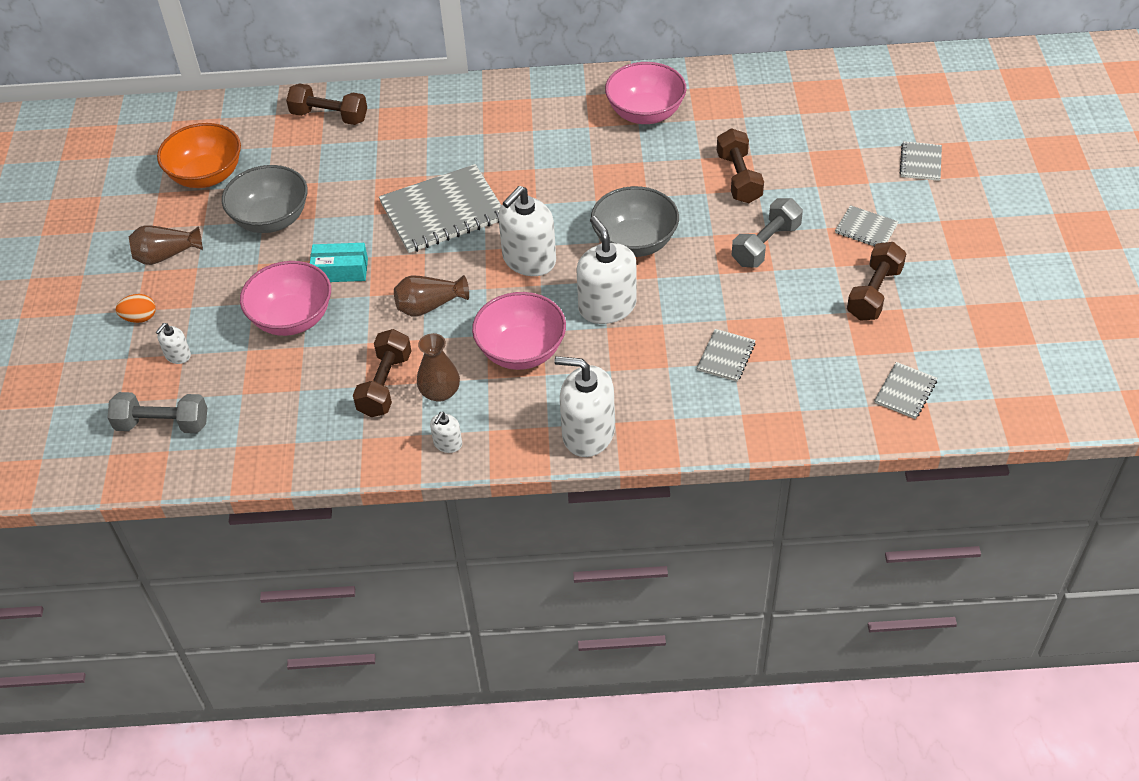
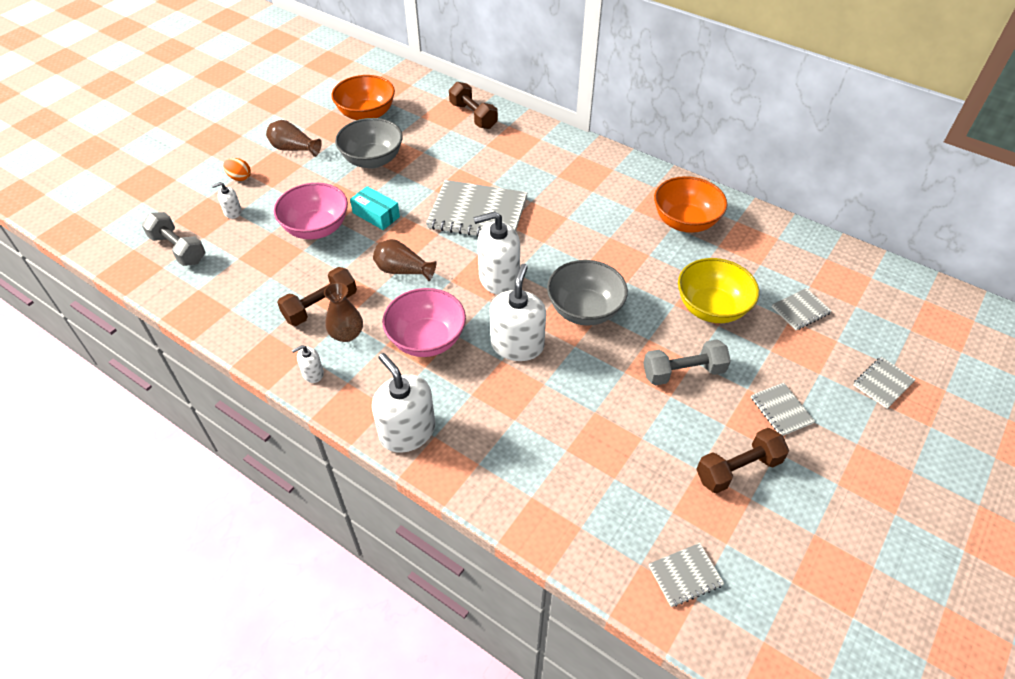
camera: 35 degrees right, 0 degrees up
pink bowl [605,62,686,124] -> orange bowl [654,176,727,233]
grey notebook [697,329,756,382] -> grey notebook moved to [772,288,832,330]
brown dumbbell [717,128,764,203] -> yellow bowl [678,258,759,323]

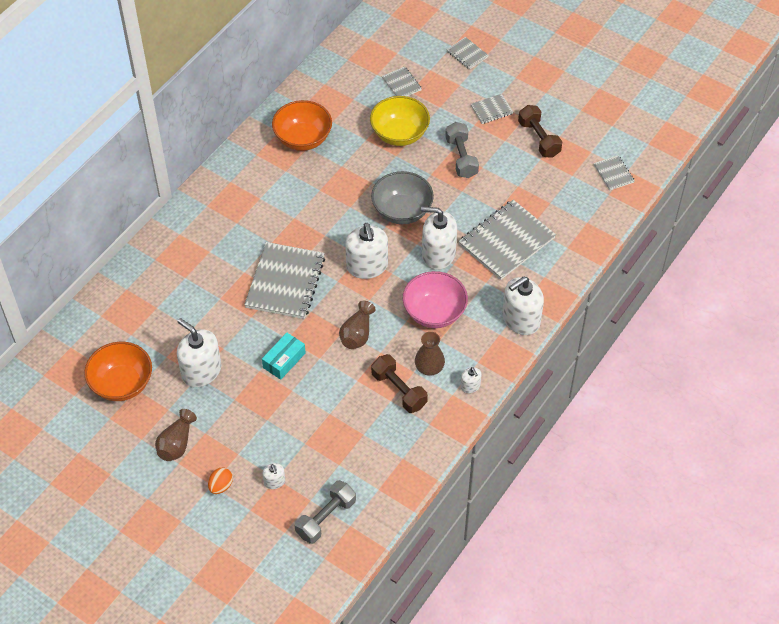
camera: 90 degrees left, 5 degrees up
pink bowl [274,183,348,240] -> none
grey bowl [335,118,403,169] -> white soap dispenser [177,318,221,387]
brown dumbbell [449,82,498,129] -> none
none -> grey notebook [458,200,556,280]

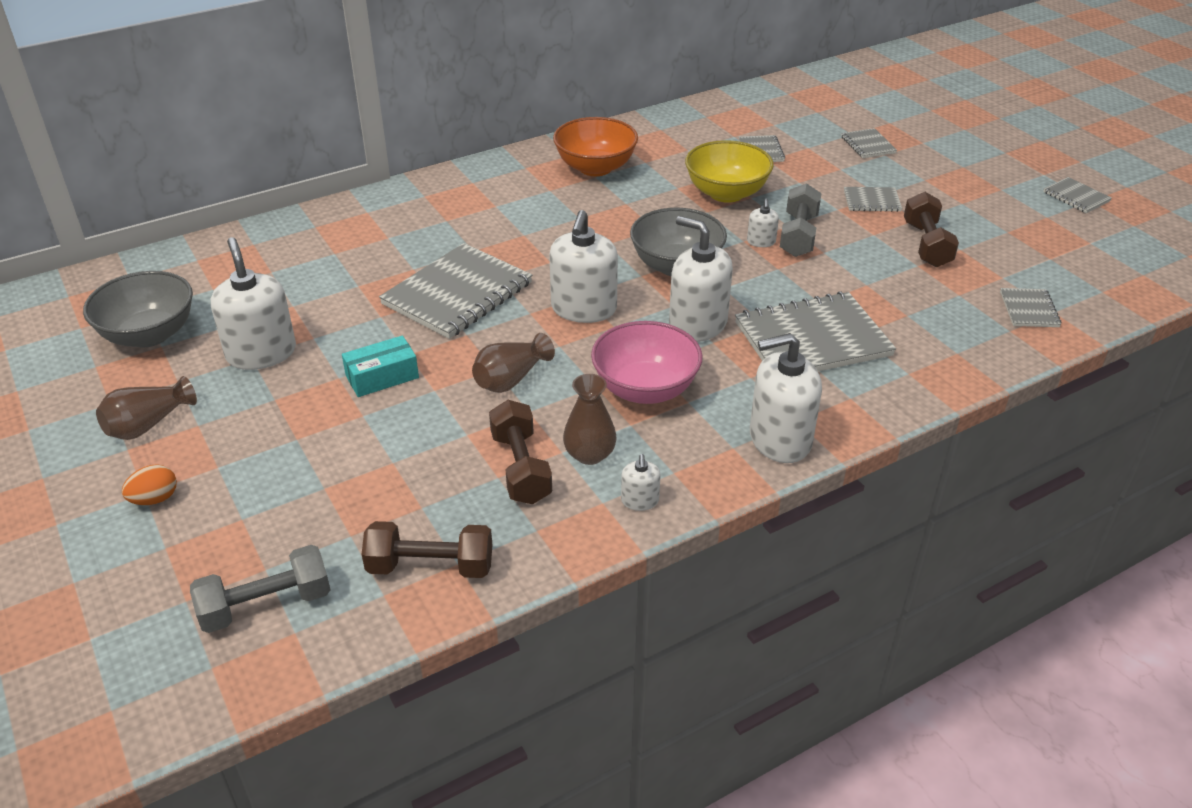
camera: 25 degrees right, 15 degrees down
orange bowl [84,342,152,401] -> grey bowl [83,271,193,347]
white soap dispenser [263,463,285,489] -> white soap dispenser moved to [747,198,779,247]
none -> brown dumbbell [362,521,492,578]
none -> grey notebook [1043,177,1112,213]

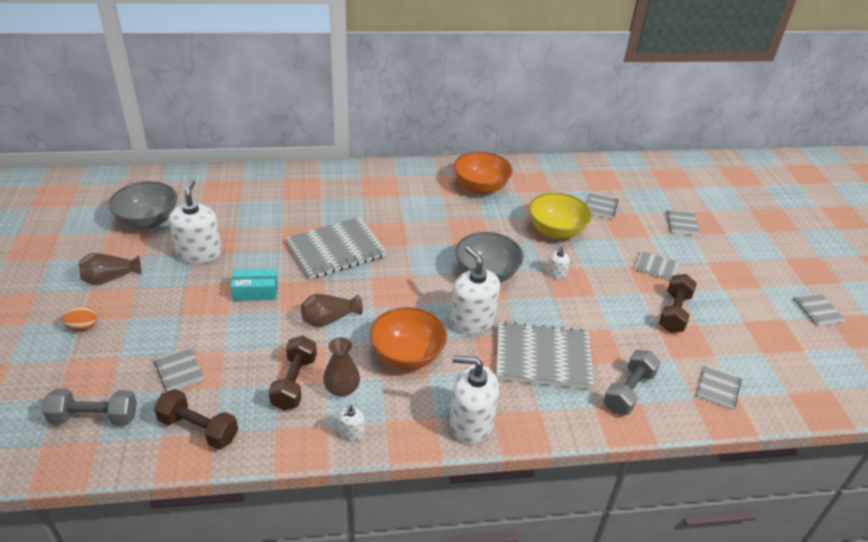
camera: 20 degrees right, 0 degrees up
white soap dispenser [549,210,618,323] -> none
pink bowl [591,321,703,404] -> orange bowl [370,307,447,370]
grey dumbbell [780,183,822,257] -> grey dumbbell moved to [603,350,661,415]
none -> grey notebook [154,347,204,391]

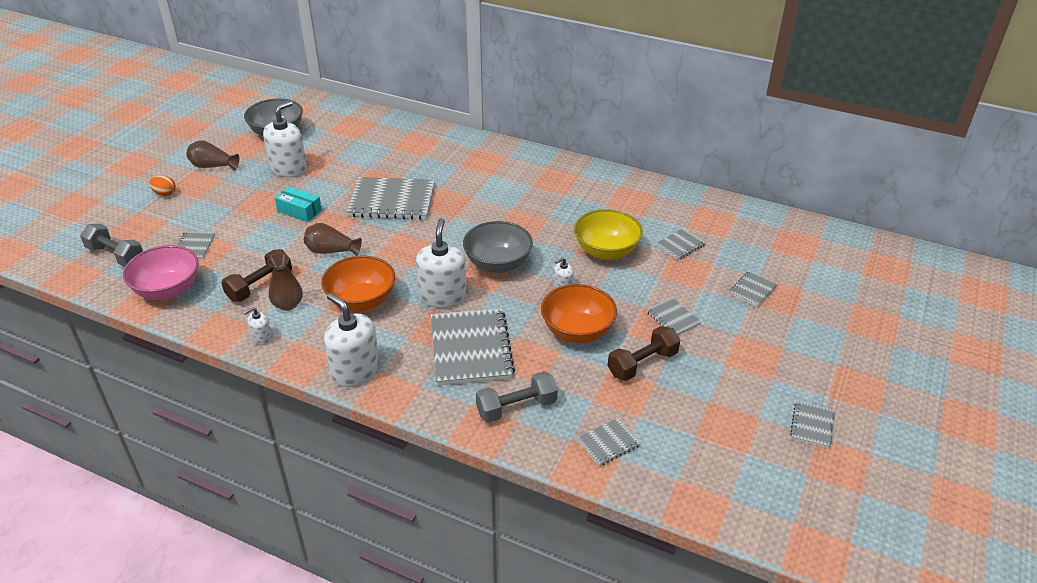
camera: 35 degrees right, 0 degrees up
brown dumbbell [154,389,238,449] -> pink bowl [123,245,199,300]
orange bowl [454,152,513,194] -> orange bowl moved to [541,284,617,343]
grey notebook [496,321,594,389] -> grey notebook turned 45 degrees clockwise [431,308,515,385]

